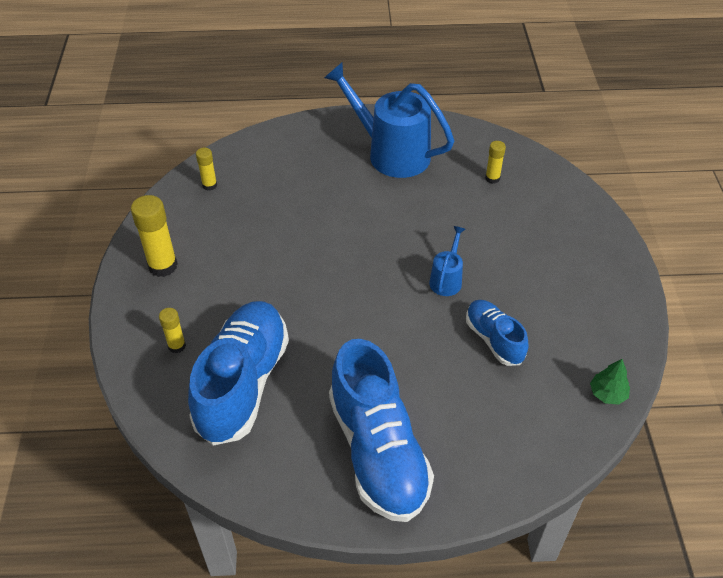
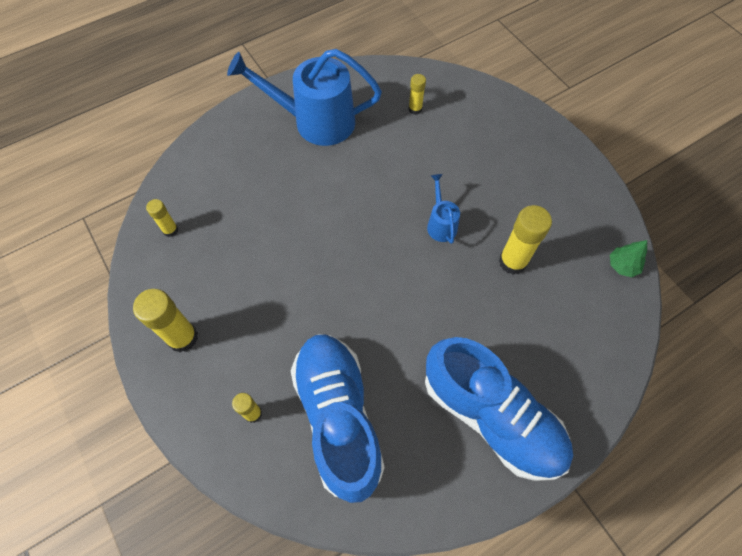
camera: 30 degrees left, 15 degrees up
blue shoe [466,300,528,366] -> yellow glue stick [499,205,552,275]

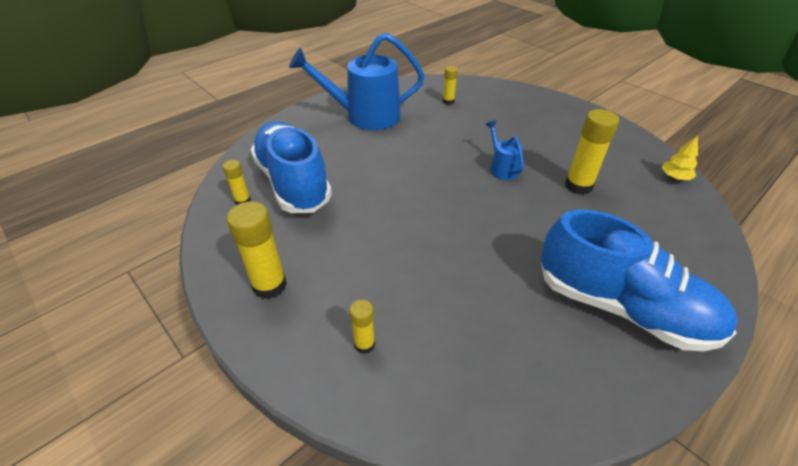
camera: 10 degrees left, 20 degrees down
blue shoe [291,334,385,503] -> blue shoe moved to [250,121,332,213]
green tree [610,240,647,277] -> yellow tree [662,136,698,180]

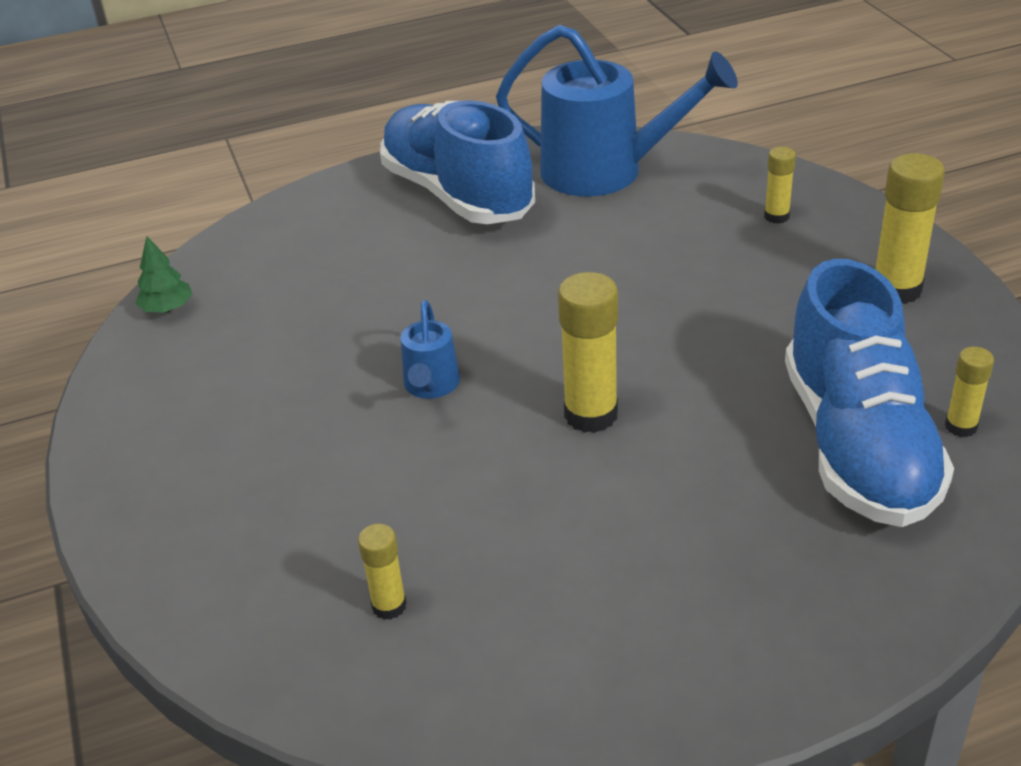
camera: 155 degrees left, 5 degrees down
blue watering can [289,33,424,130] -> blue watering can moved to [496,25,738,197]
yellow glue stick [565,109,619,195] -> yellow glue stick moved to [558,272,618,433]
yellow tree [662,136,698,180] -> green tree [135,236,192,313]

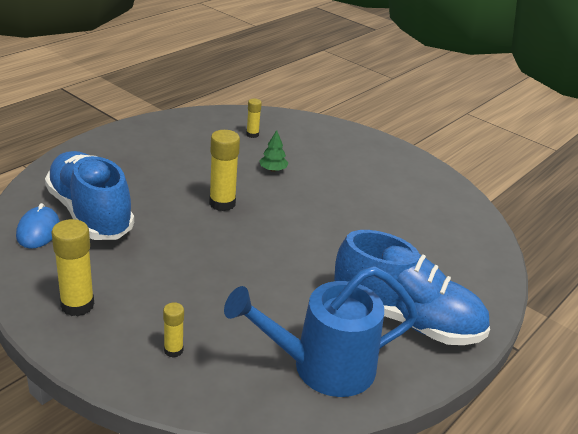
camera: 145 degrees right, 5 degrees down
green tree [135,236,192,313] -> green tree moved to [259,130,288,172]
blue watering can [401,300,460,399] -> none
yellow glue stick [945,347,994,437] -> blue mouse [16,203,60,248]

